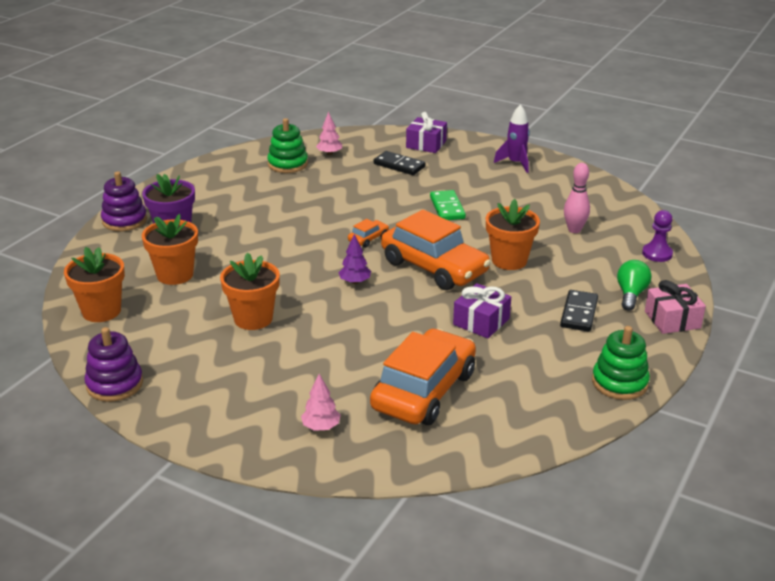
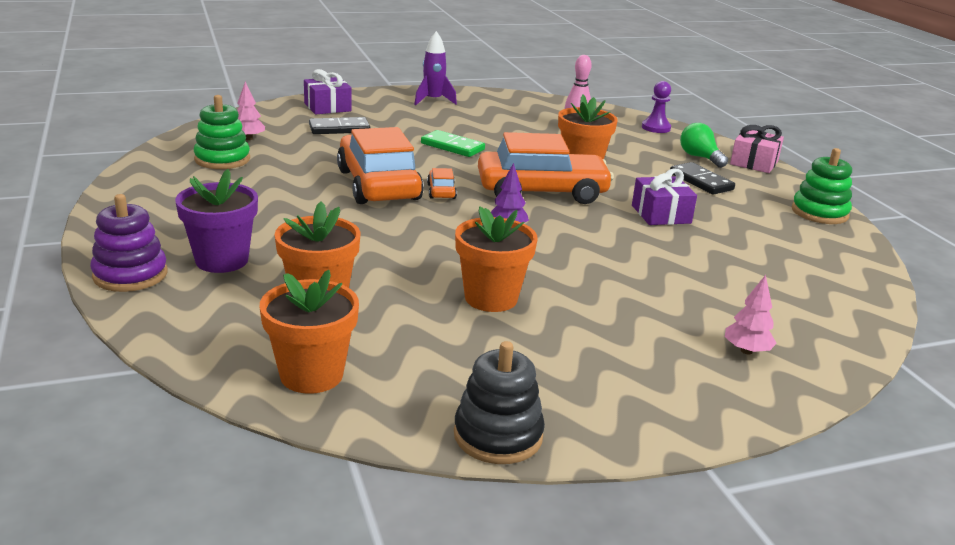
camera: 50 degrees left, 5 degrees down
purple stacking toy [84,327,143,402] -> black stacking toy [454,341,545,464]
orange car [370,329,476,425] -> orange car moved to [337,127,424,204]

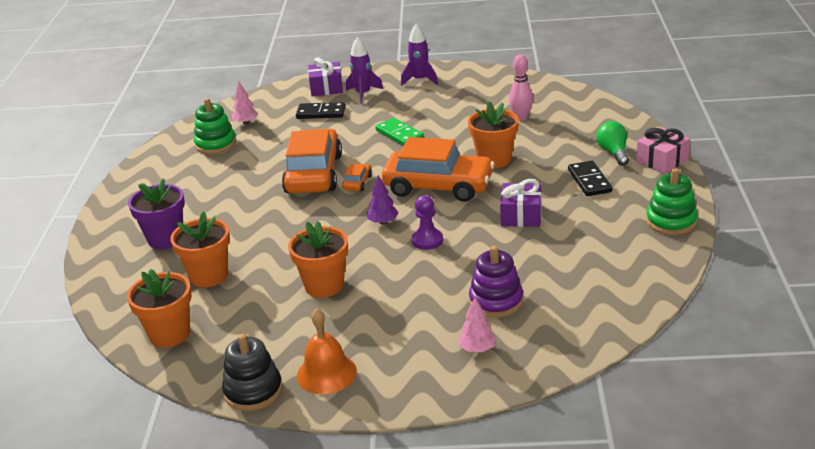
camera: 25 degrees right, 5 degrees up
purple stacking toy [90,194,167,292] -> purple stacking toy moved to [469,246,523,318]
purple pawn [642,81,671,133] -> purple pawn moved to [412,195,443,250]
none -> orange bell [297,309,357,394]
none -> purple rocket [346,37,383,104]

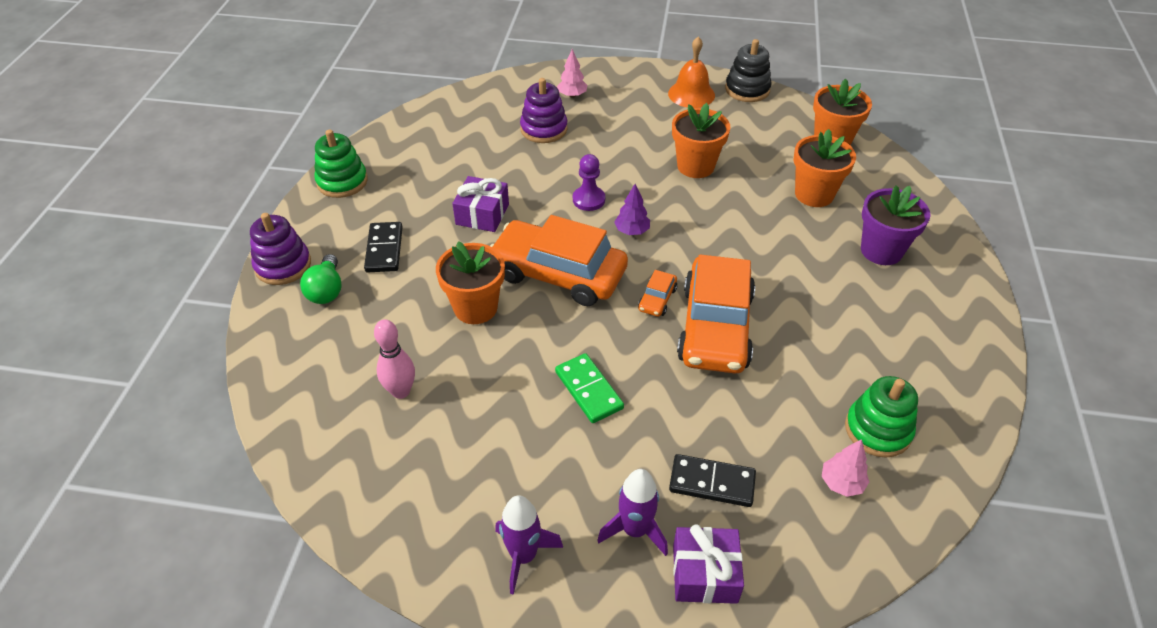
camera: 175 degrees left, 15 degrees up
pink gift [636,127,690,174] -> purple stacking toy [250,213,311,285]

